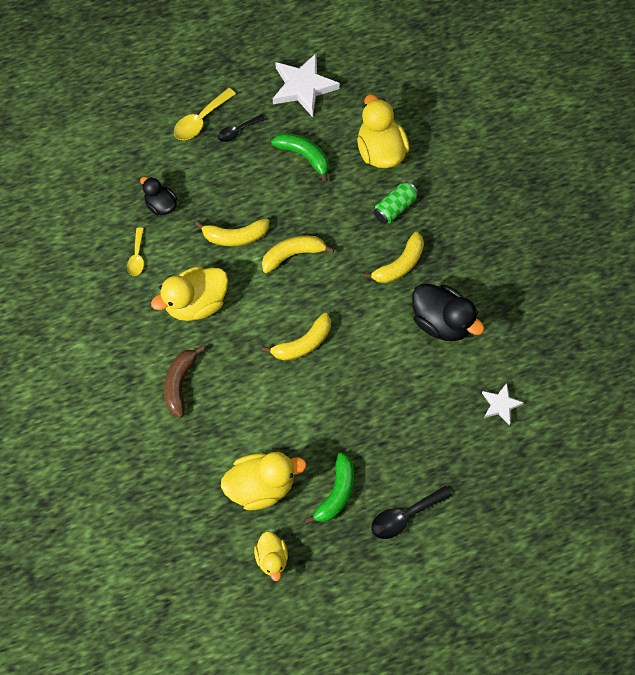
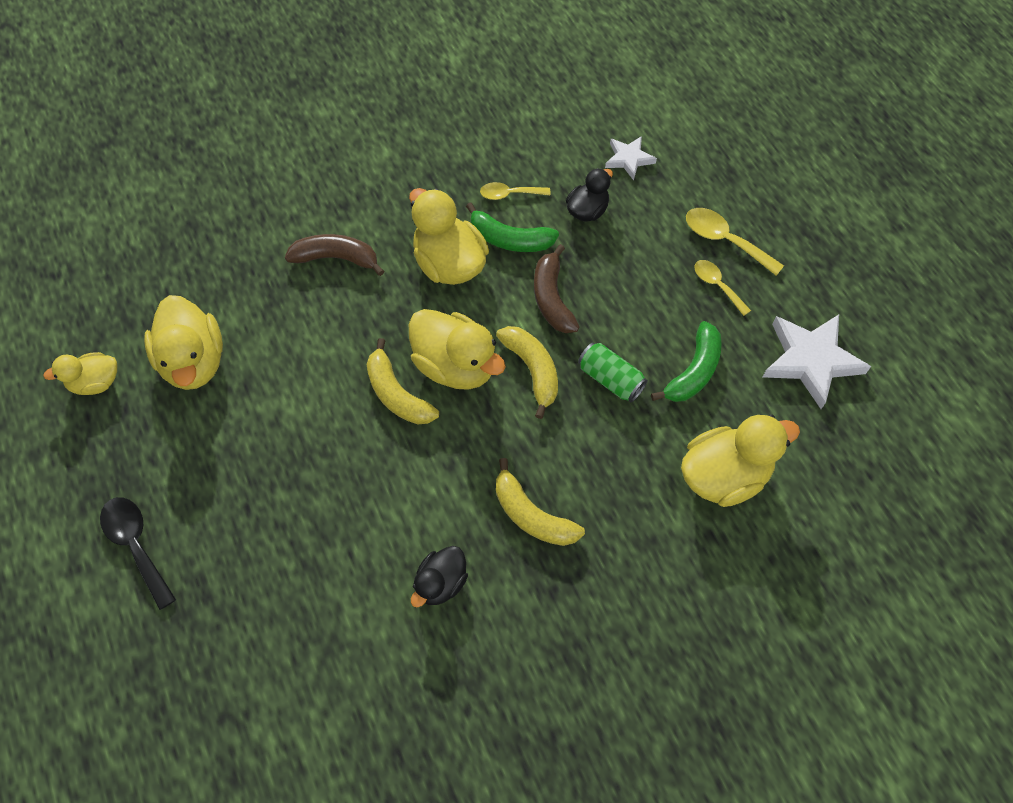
camera: 85 degrees right, 5 degrees down
yellow banana [195,219,269,246] -> brown banana [534,244,580,333]
black spoon [218,114,265,142] -> yellow spoon [694,260,751,316]
green banana [305,453,354,524] -> green banana moved to [466,202,559,252]
green can [374,181,418,224] -> green can moved to [578,342,648,402]
black duck [412,284,484,341] -> black duck [411,546,468,607], size x0.59
white star [482,383,524,425] -> white star moved to [605,136,657,180]
none -> yellow duck [409,309,506,390]

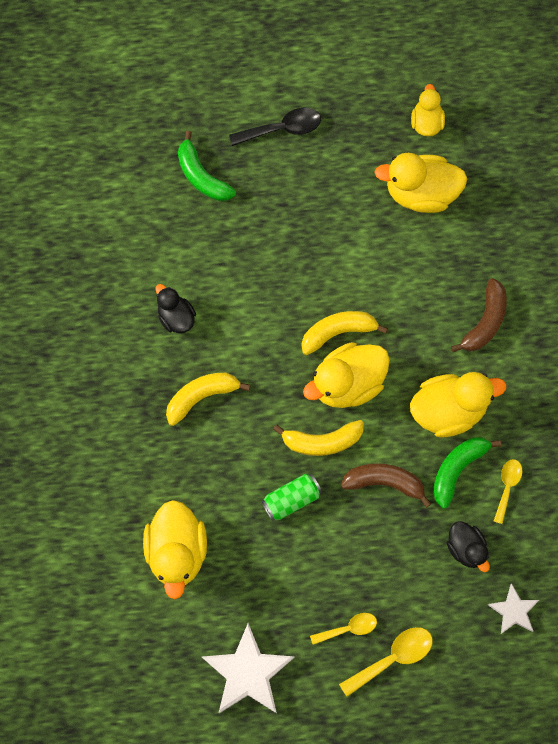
camera: 110 degrees right, 10 degrees up
green banana [651,321,722,402] -> green banana moved to [178,131,236,201]

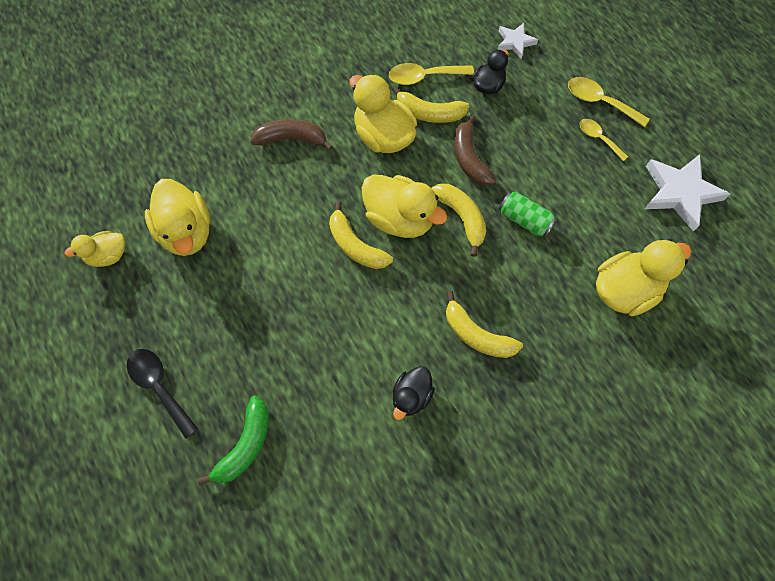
camera: 115 degrees left, 5 degrees down
green banana [433,438,501,508] -> yellow banana [392,85,469,123]
yellow spoon [494,459,522,524] -> yellow spoon [389,63,474,85], size x1.51

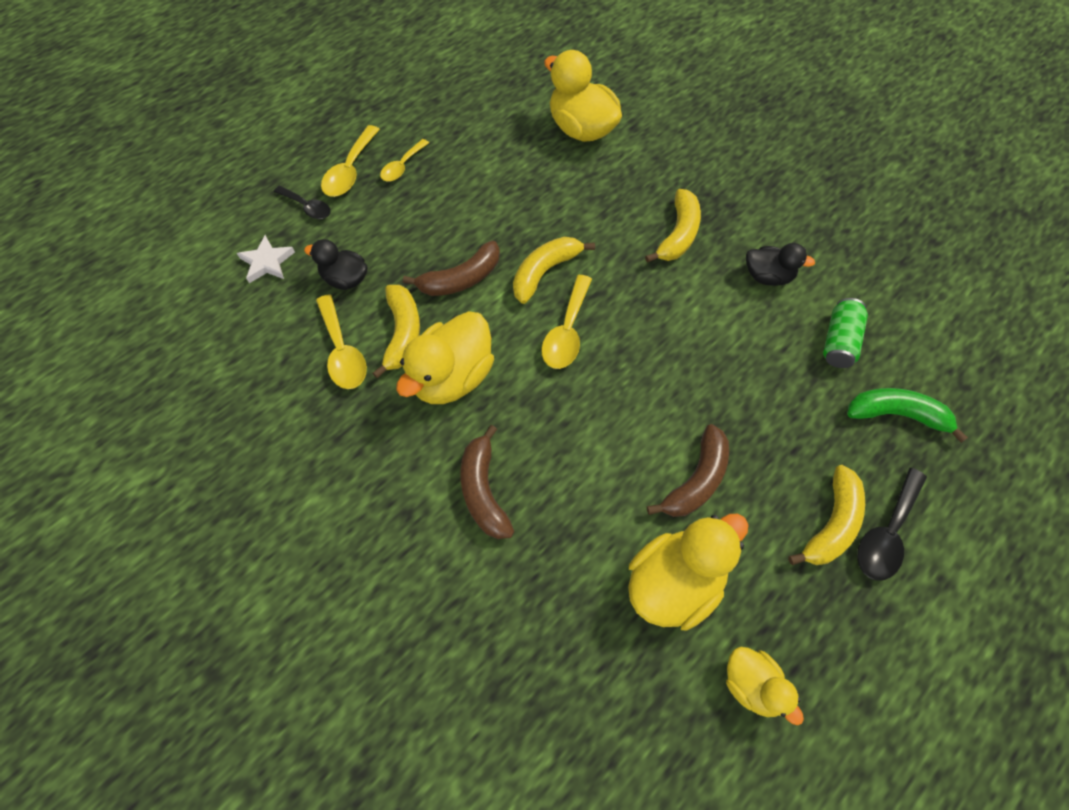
camera: 105 degrees left, 5 degrees down
yellow banana [329,201,393,269] -> yellow banana moved to [788,465,865,565]
yellow duck [362,174,447,238] -> yellow spoon [541,275,592,369]
green can [499,192,557,238] -> green can moved to [823,298,868,368]
white star [645,154,730,231] -> none
none -> black spoon [274,186,331,219]
none -> brown banana [647,424,729,517]

